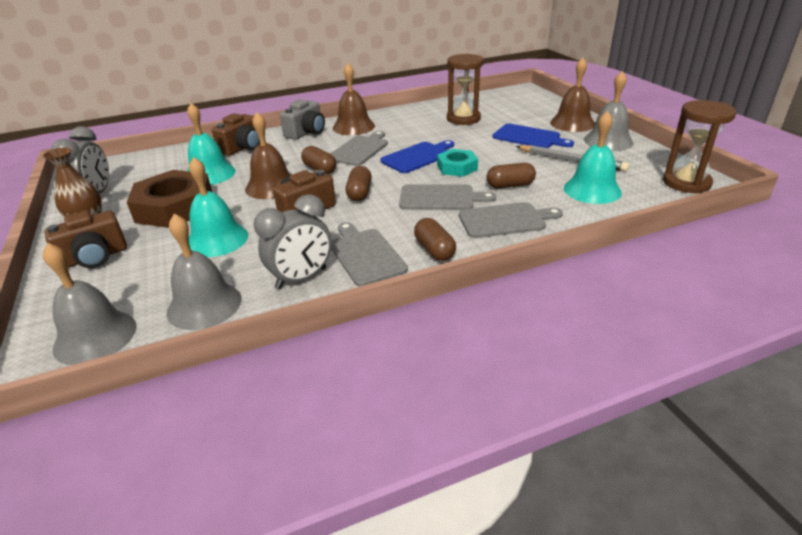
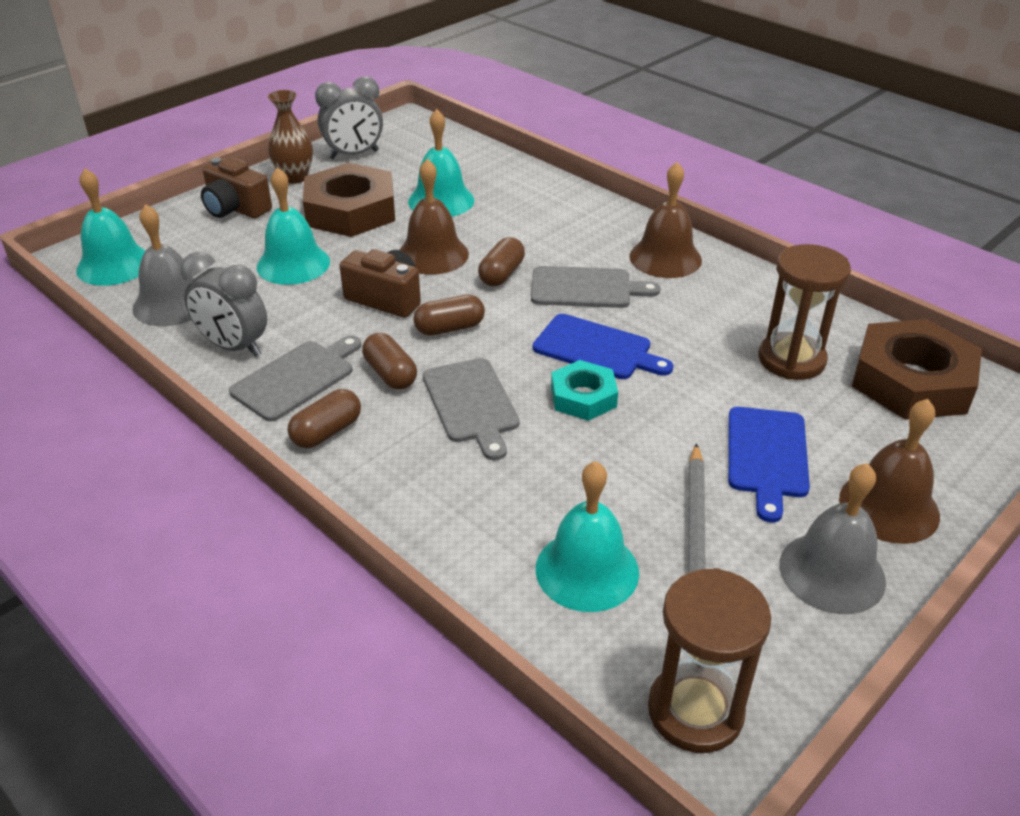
camera: 65 degrees right, 5 degrees up
grey bell [43,243,137,365] -> turquoise bell [76,169,146,286]
brown camera [212,113,260,156] -> none
grey camera [280,99,325,140] -> none
grey cutting board [459,202,563,238] -> none
brown capsule [487,163,536,188] -> brown capsule moved to [362,333,417,390]
none -> brown nut [852,319,982,420]

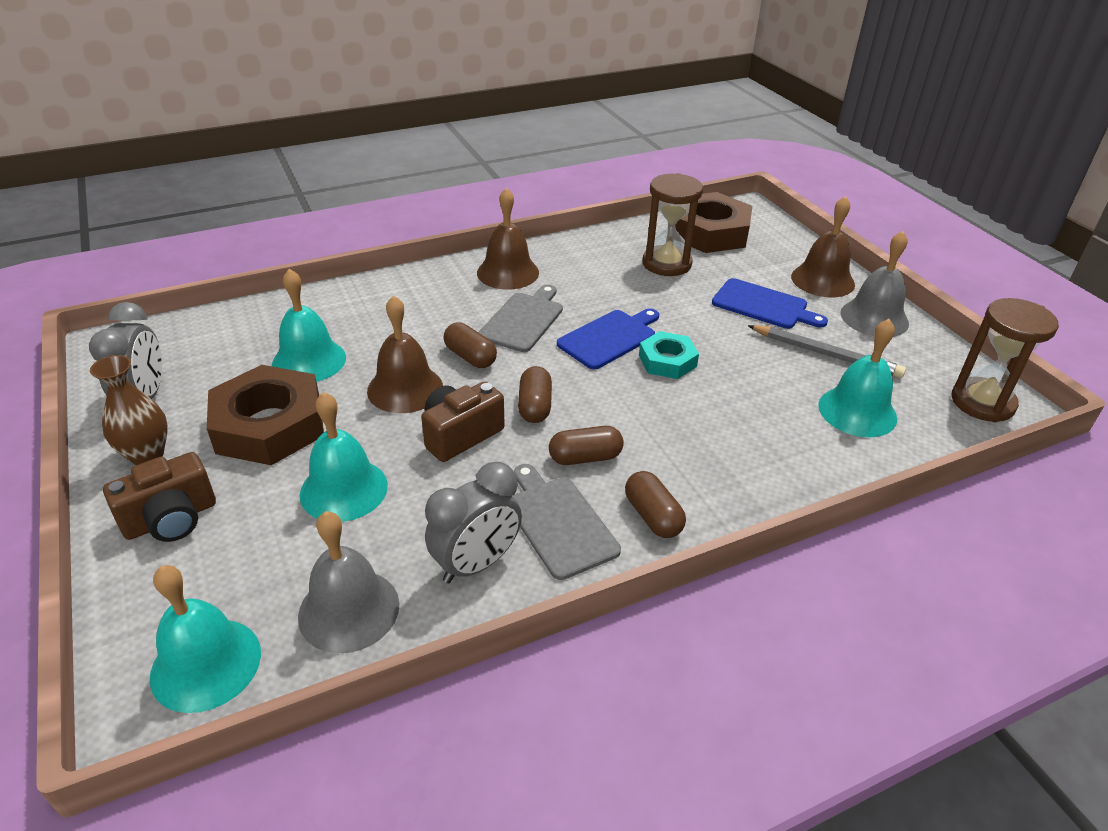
camera: 70 degrees left, 0 degrees up
grey cutting board [423,358,520,461] -> none

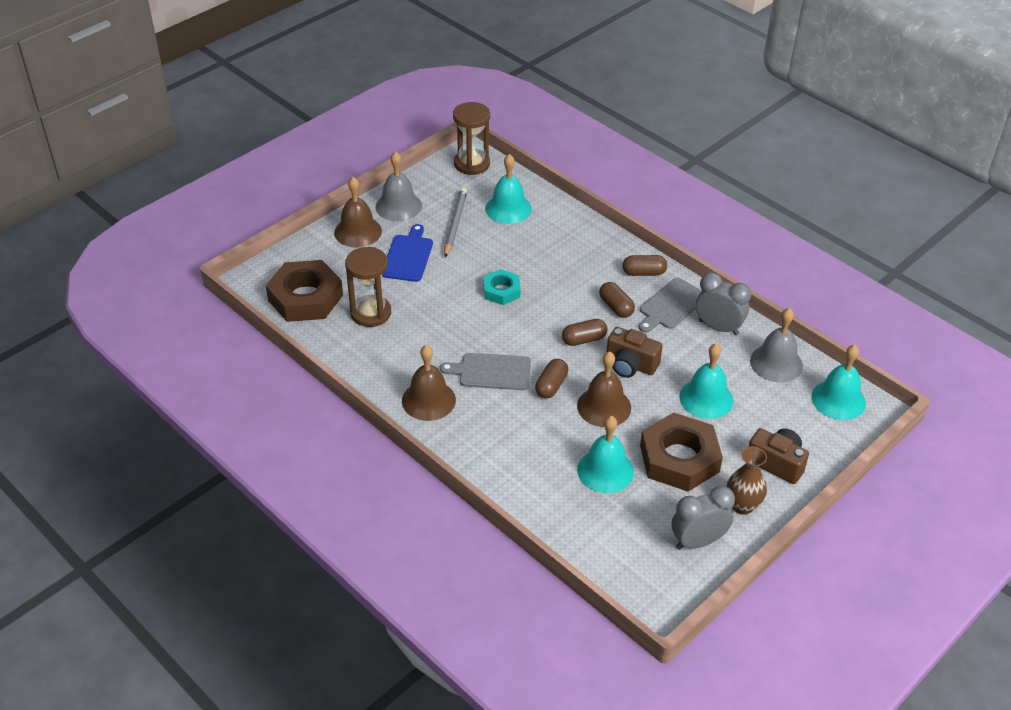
camera: 110 degrees left, 5 degrees up
blue cutting board [557,308,659,369] -> none
brown capsule [625,471,686,538] -> brown capsule turned 45 degrees clockwise [622,255,667,276]

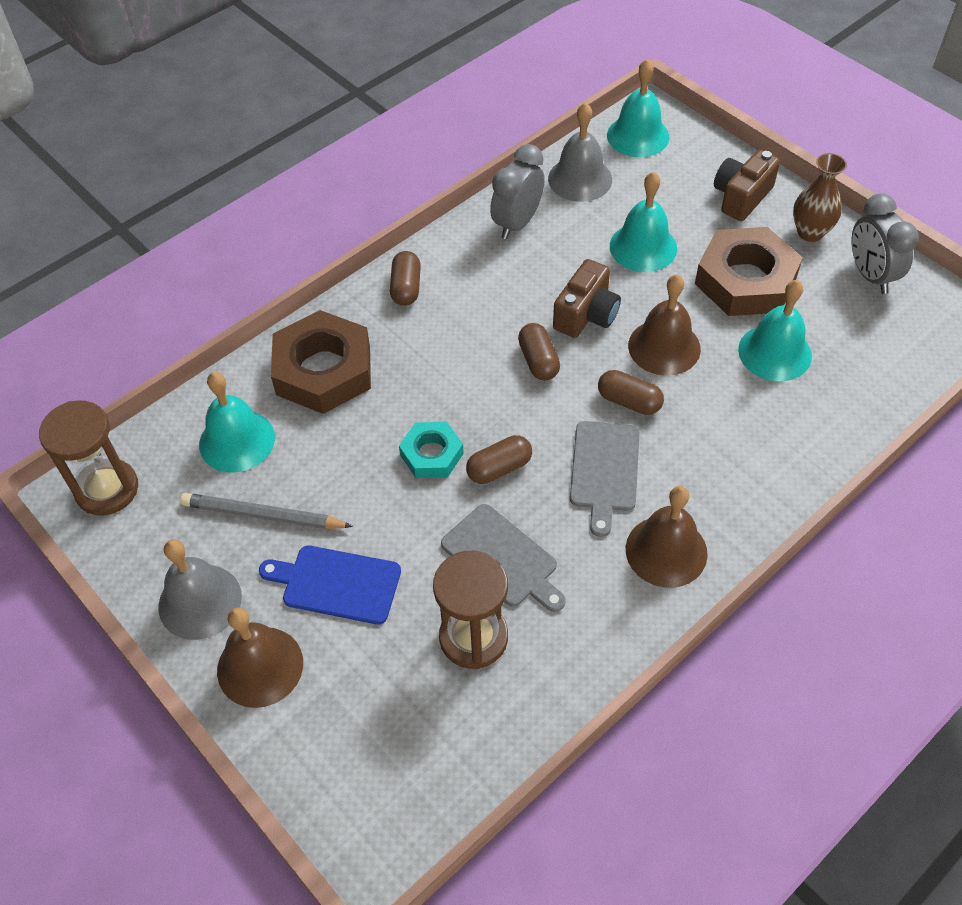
camera: 85 degrees left, 10 degrees up
brown nut [266,260,343,322] -> brown nut moved to [271,310,371,414]
brown capsule [599,282,635,318] -> brown capsule moved to [466,435,532,484]
grey cutting board [639,278,702,333] -> grey cutting board moved to [441,504,566,612]

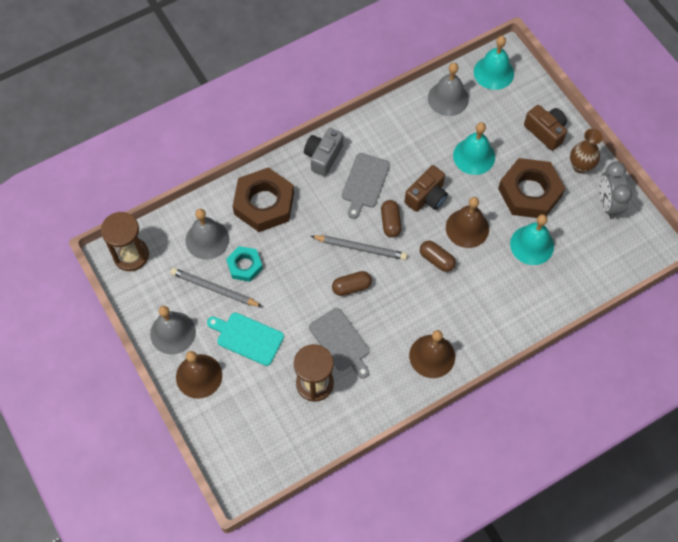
camera: 10 degrees right, 10 degrees up
turquoise bell [199,372,275,473] -> grey bell [185,209,229,260]
blue cutting board [259,546,401,625] -> turquoise cutting board [207,312,284,366]
brown capsule [390,251,421,306] -> grey camera [304,128,343,177]
turquoise nut [399,422,464,478] -> turquoise nut moved to [226,246,263,282]
grey clock [490,144,545,239] -> none
grey cutting board [570,421,640,537] -> grey cutting board moved to [342,153,390,219]
brown camera [714,150,780,221] -> brown camera turned 90 degrees clockwise [524,105,567,151]
none -> grey pencil [311,235,407,260]

